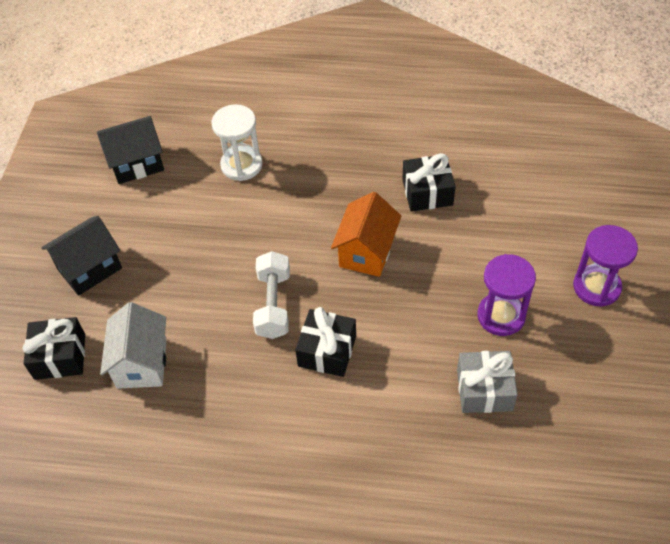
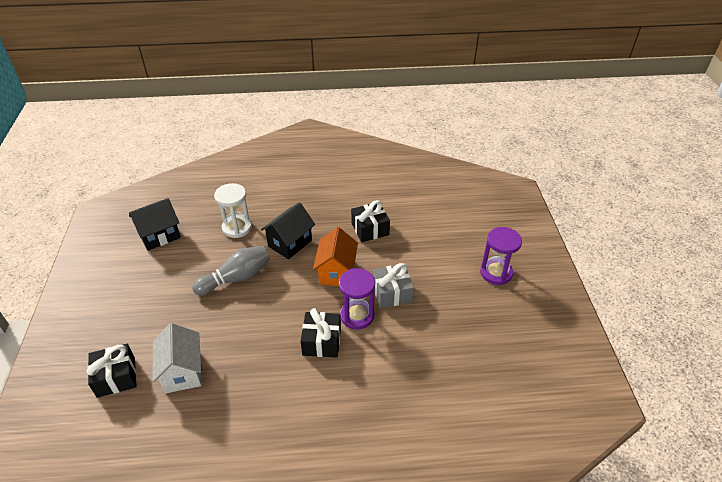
camera: 15 degrees left, 10 degrees down
black house [41,216,122,296] -> black house moved to [261,202,315,259]
white dumbbell [253,251,290,339] -> none
grey gift [457,351,518,413] -> grey gift moved to [372,263,414,308]
purple hourglass [477,254,536,336] -> purple hourglass moved to [339,268,375,330]
none -> grey bowling pin [192,246,270,296]

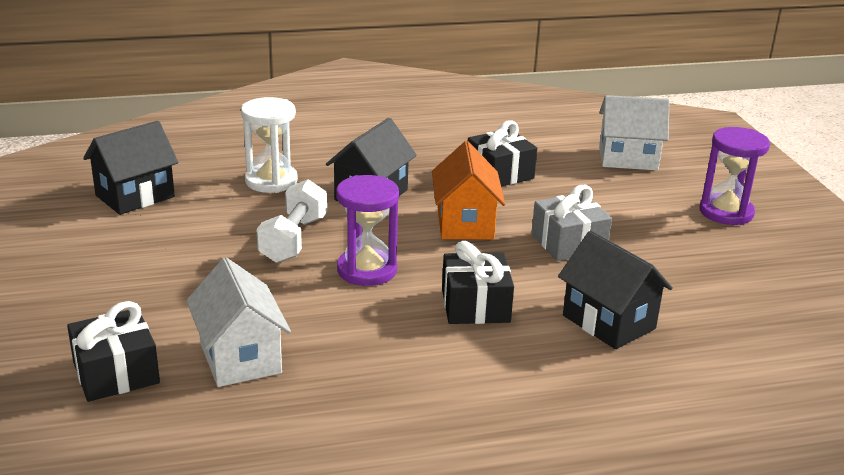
camera: 10 degrees left, 15 degrees down
grey bowling pin [192,246,270,296] -> white dumbbell [256,179,327,263]
purple hourglass [339,268,375,330] -> purple hourglass moved to [336,175,399,286]
none -> black house [558,231,673,349]
none -> white house [599,95,670,170]

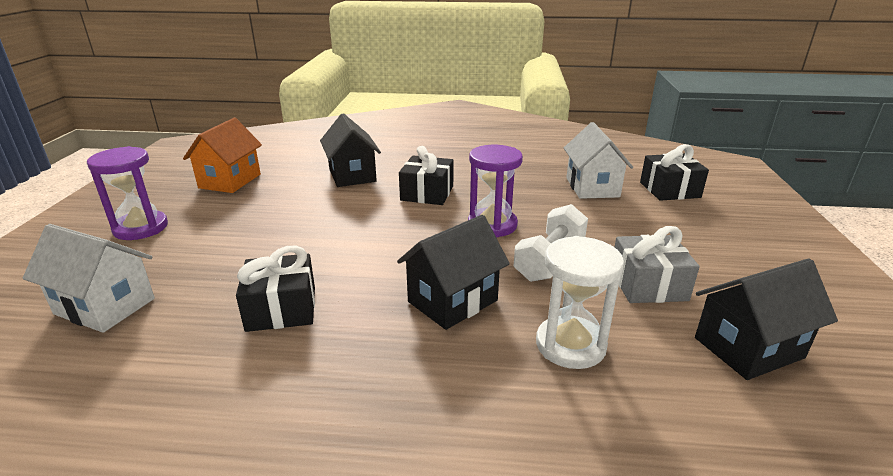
camera: 160 degrees left, 0 degrees up
orange house [432,141,505,240] -> orange house moved to [183,118,262,193]
grey gift [531,185,612,261] -> grey gift moved to [615,226,700,303]

